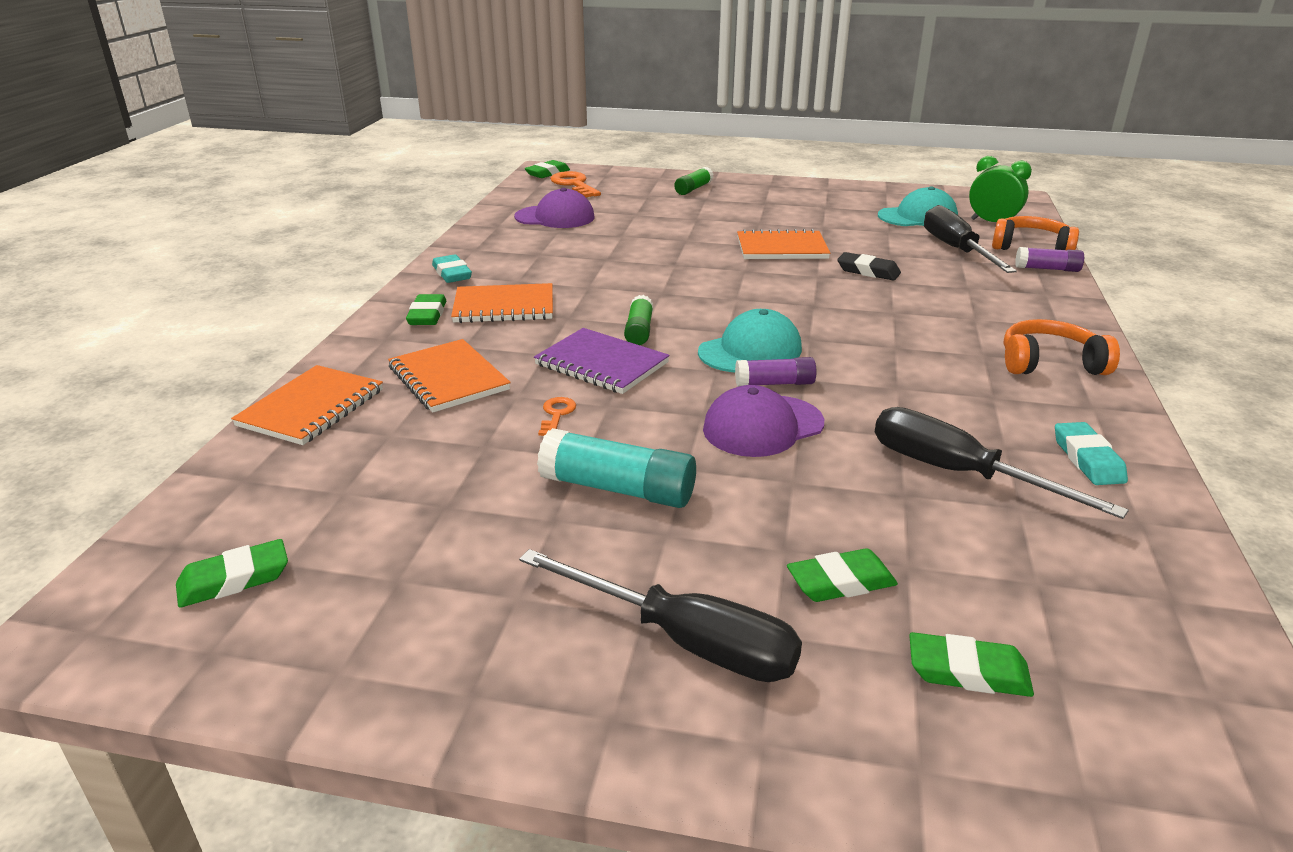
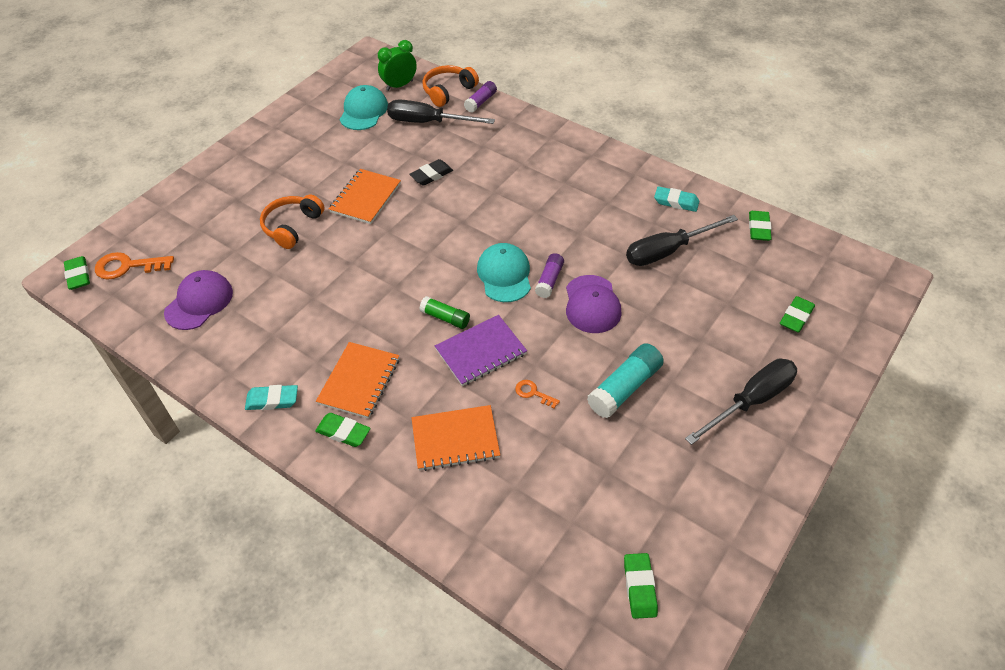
camera: 65 degrees left, 20 degrees up
orange notebook [231,365,383,445] -> none
green glue stick [674,167,713,195] -> none
green eraser [787,548,898,602] -> green eraser moved to [749,211,772,241]
orange headphones [1004,319,1120,375] -> orange headphones moved to [260,194,325,249]

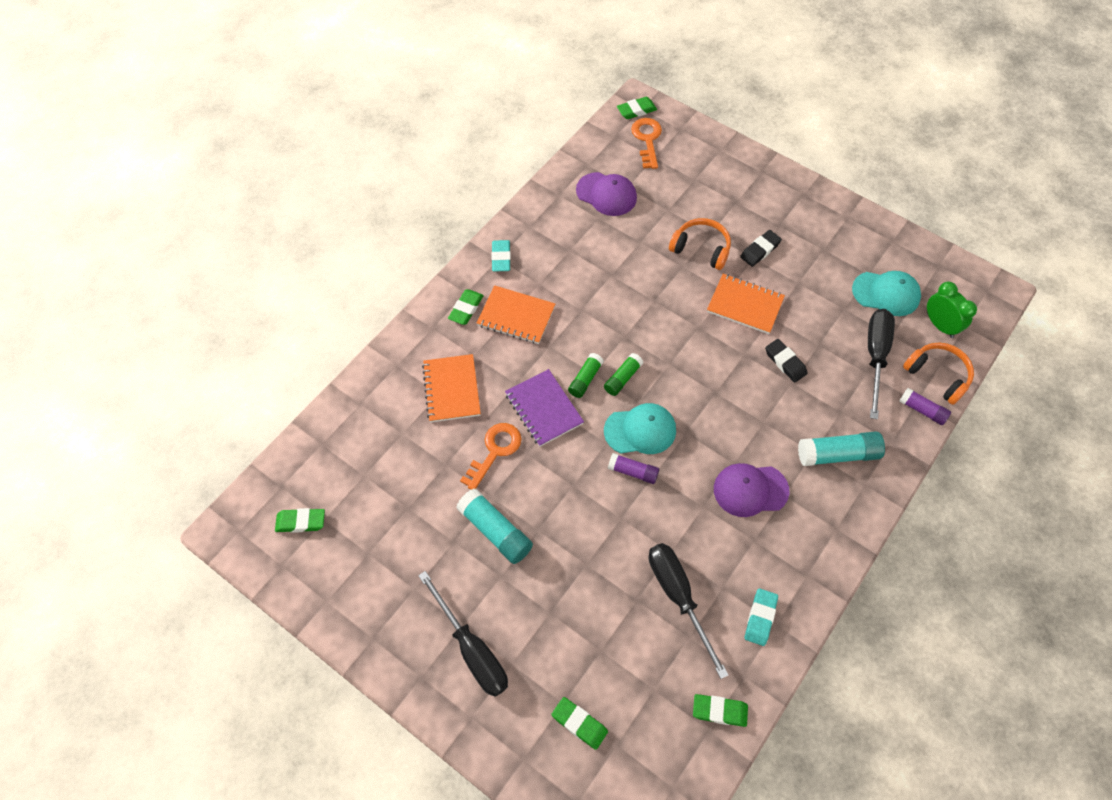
camera: 90 degrees right, 10 degrees up
orange key [515,380,560,408] -> orange key [460,423,522,490], size x1.86
purple cap [566,275,622,333] -> purple cap moved to [714,463,790,517]
none -> green glue stick [604,353,643,396]
none -> black eraser [740,230,782,267]
none -> turquoise glue stick [798,431,885,466]

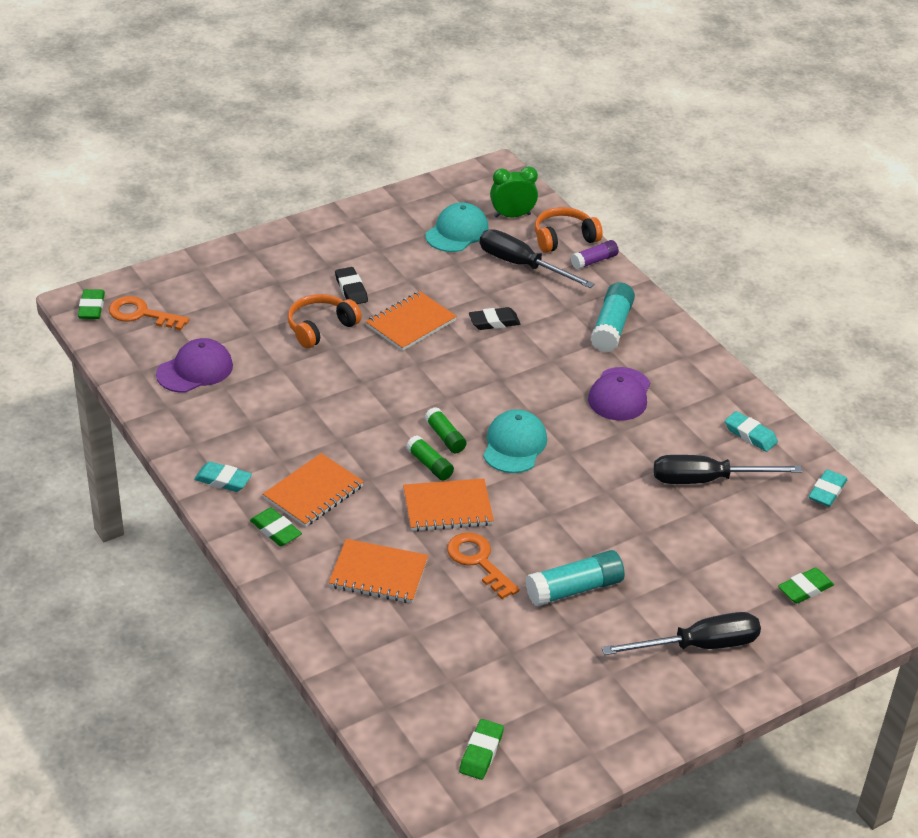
camera: 70 degrees left, 20 degrees down
purple notebook [505,369,584,447] -> orange notebook [403,478,494,531]
purple glue stick [608,453,659,484] -> none
green eraser [693,694,748,727] -> turquoise eraser [809,469,847,507]

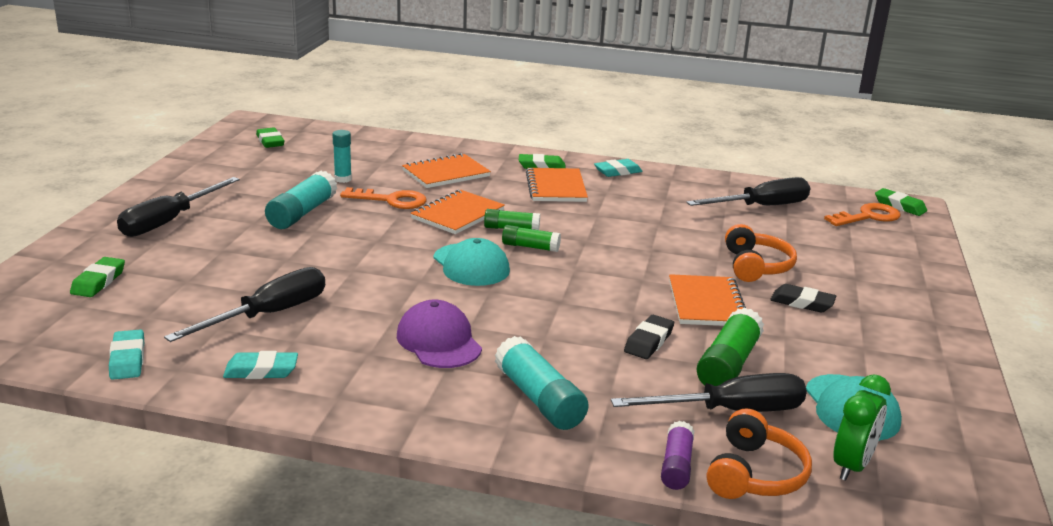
camera: 135 degrees right, 15 degrees down
purple cap [156,338,233,393] -> black screwdriver [686,177,810,206]
none -> turquoise glue stick [332,130,352,183]
none -> green glue stick [697,308,764,386]

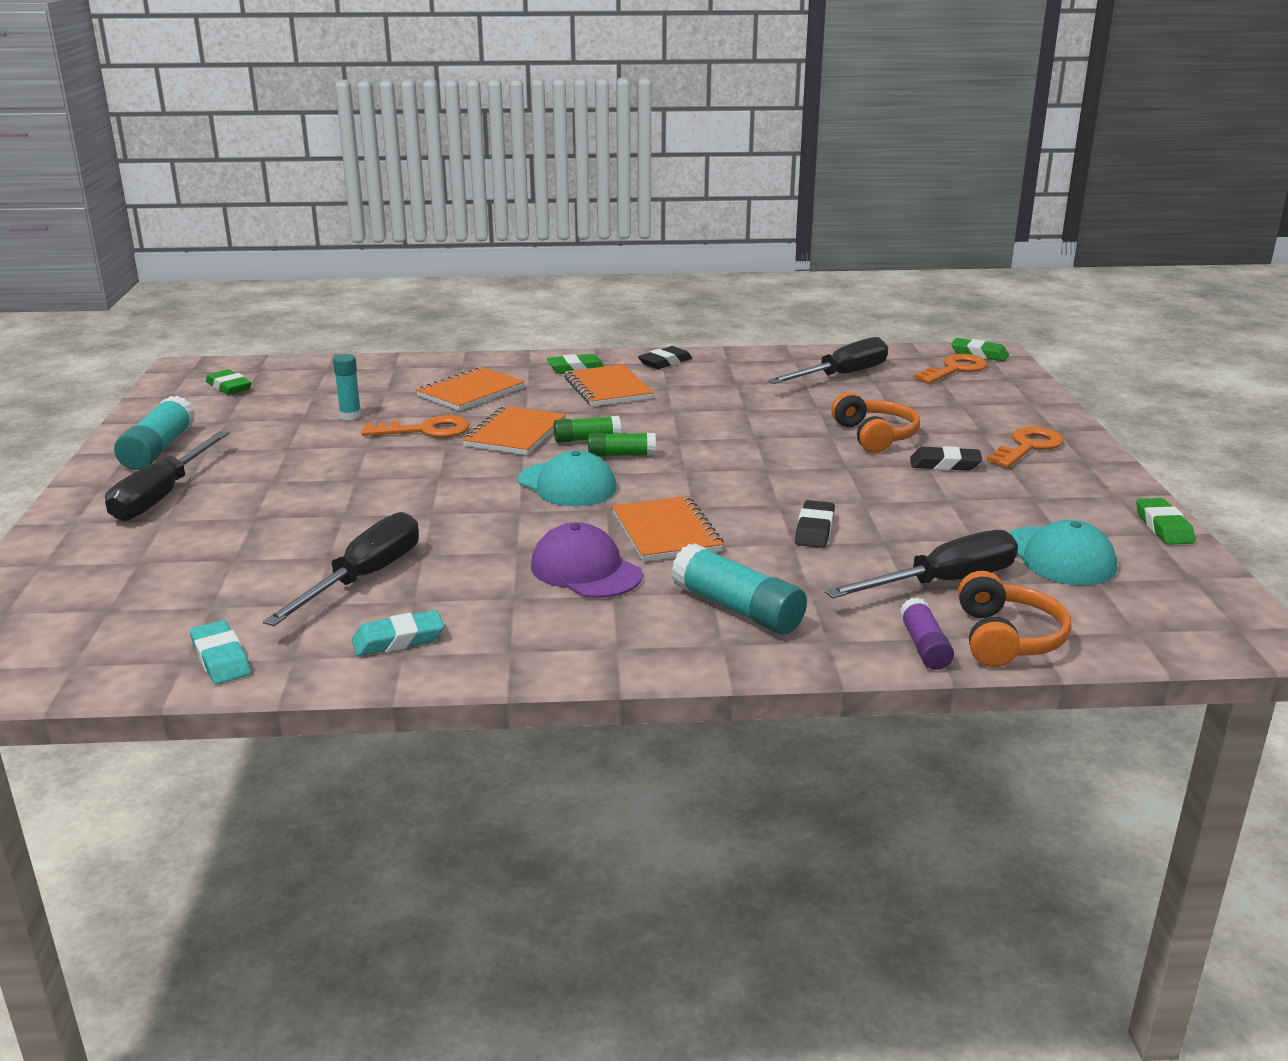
camera: 15 degrees left, 0 degrees up
green eraser [70,257,125,297] -> green eraser moved to [1136,498,1195,545]
turquoise glue stick [265,171,338,229] -> turquoise glue stick moved to [114,396,195,470]
turquoise eraser [594,159,642,177] -> black eraser [638,346,692,369]
orange notebook [669,274,746,326] -> orange notebook moved to [612,496,724,562]
green glue stick [697,308,764,386] -> none
green clock [834,374,891,481] -> none
none -> orange key [986,426,1064,468]

